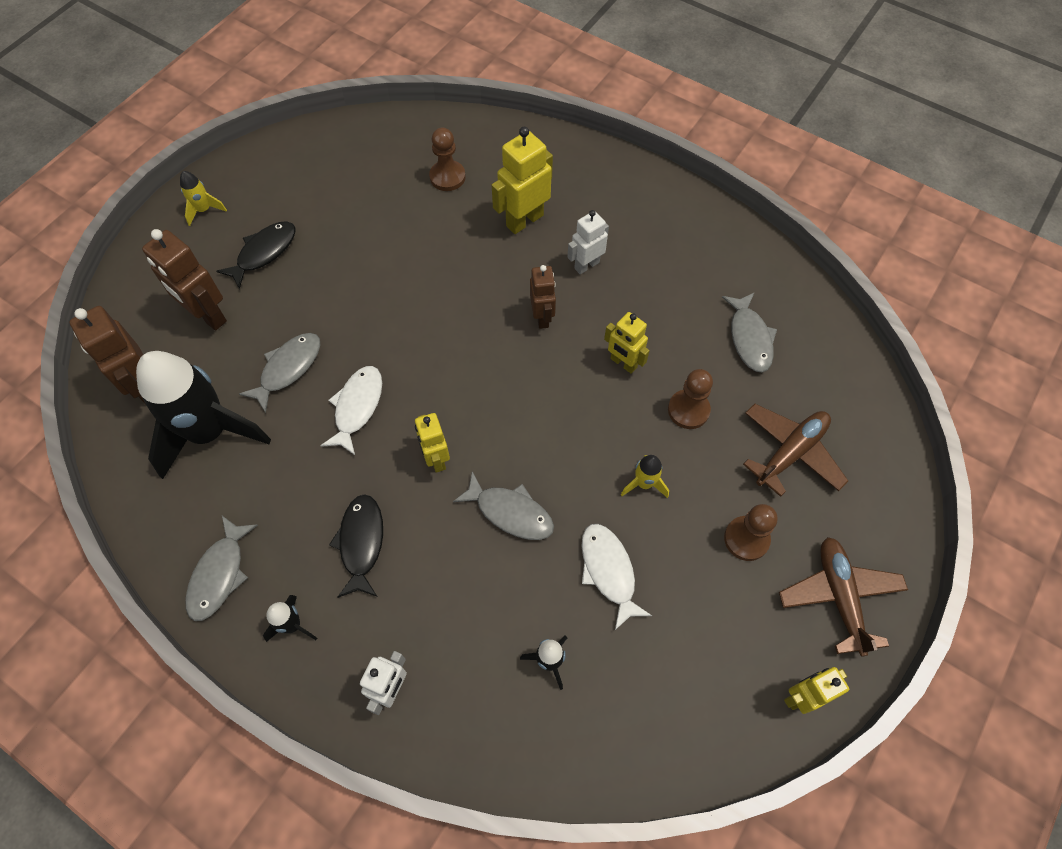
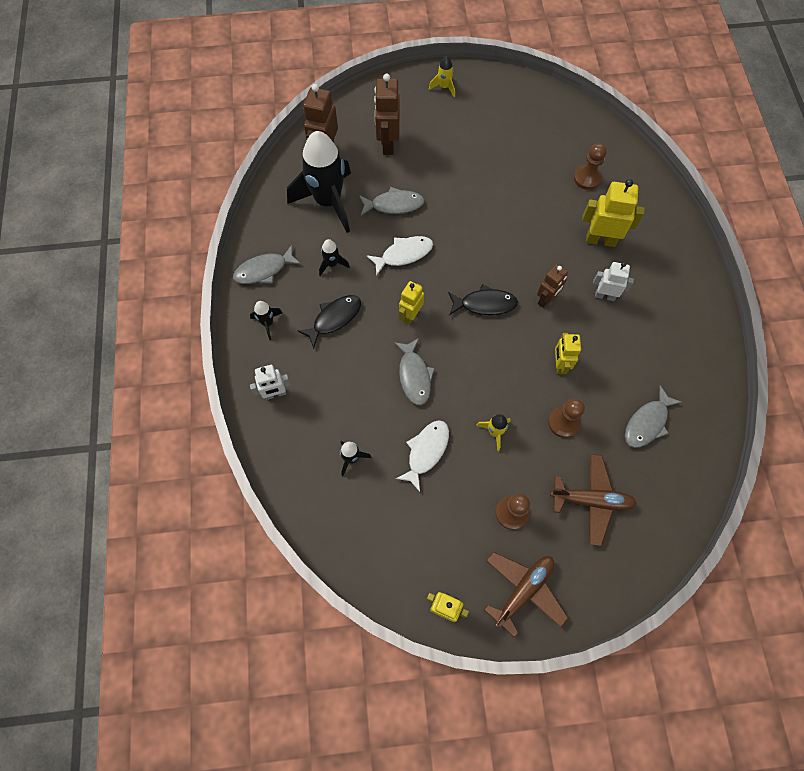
camera: 50 degrees right, 5 degrees up
black fish [216,221,295,289] -> black fish moved to [448,284,518,315]
none -> black rocket [319,239,350,276]

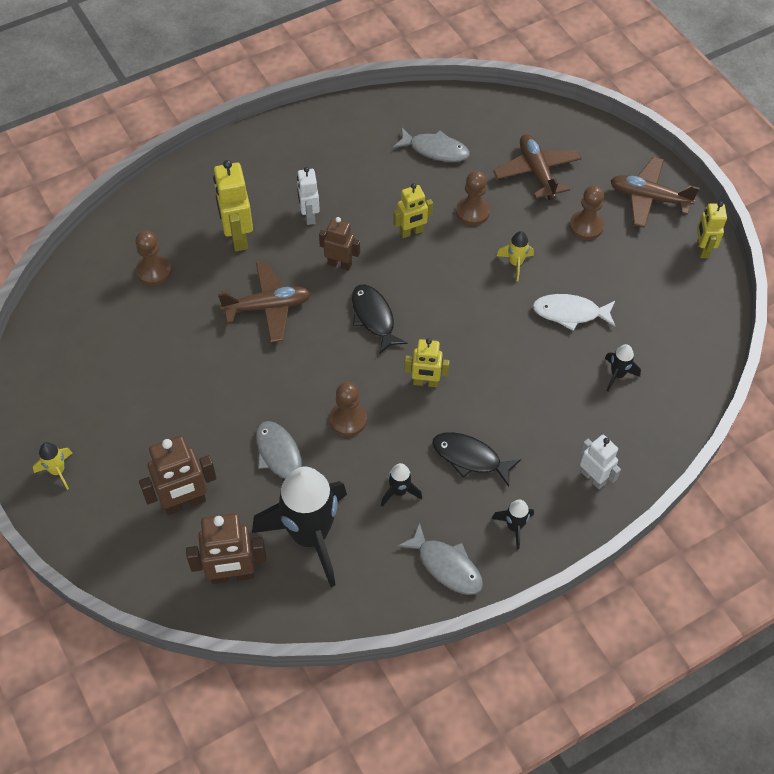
camera: 115 degrees left, 10 degrees down
white fish [366,236,433,276] -> brown pawn [330,382,367,436]
grey fish [394,338,435,405] -> none
none -> brown plane [218,261,311,343]

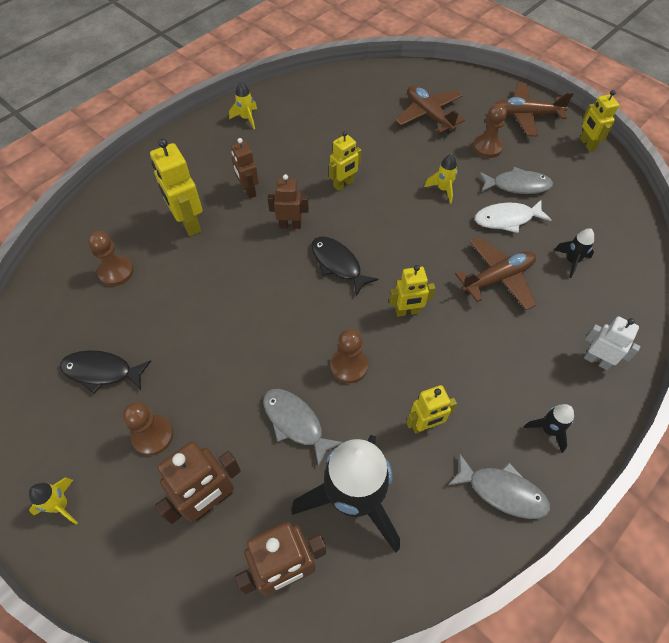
camera: 15 degrees left, 0 degrees up
brown plane [218,261,311,343] -> brown plane moved to [455,237,536,310]
white robot [297,167,320,225] -> brown robot [231,138,259,199]
black rocket [381,463,422,506] -> yellow robot [406,385,457,434]
grey fish [393,127,470,162] -> grey fish moved to [479,167,553,194]
black fish [432,432,521,487] -> black fish moved to [60,350,151,394]
brown pawn [456,171,490,226] -> brown pawn moved to [123,402,173,456]
none -> yellow rocket [229,82,257,129]

